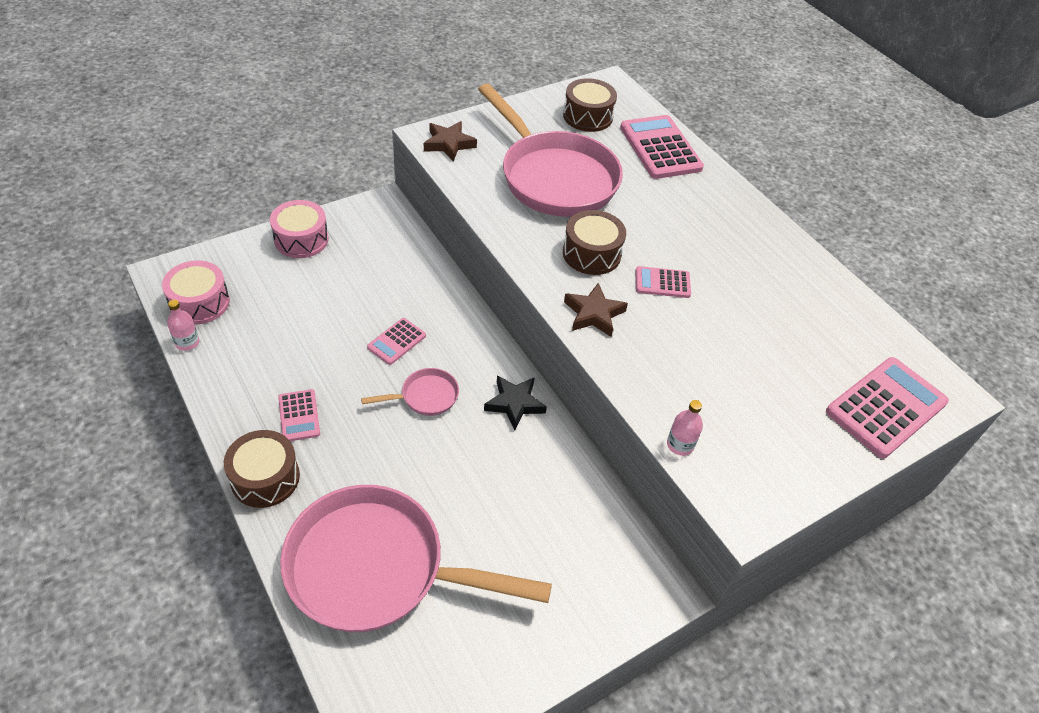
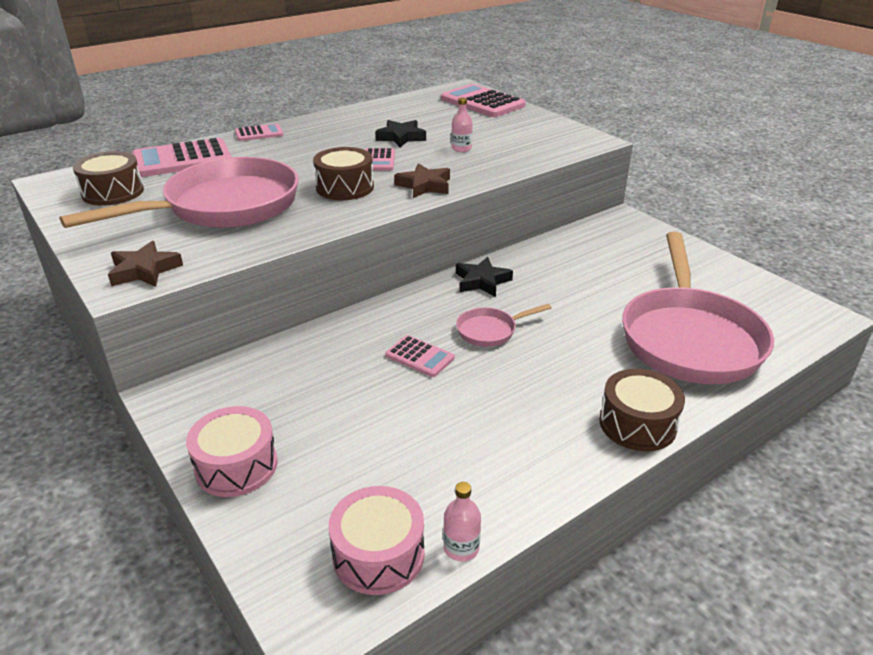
camera: 90 degrees left, 15 degrees down
pink calculator [278,389,320,441] -> pink calculator moved to [235,123,283,141]
pink pan [361,368,459,416] -> pink pan turned 90 degrees counterclockwise [456,304,551,347]
pink bottle [667,400,703,456] -> pink bottle moved to [451,98,473,152]
none -> black star [375,120,426,147]

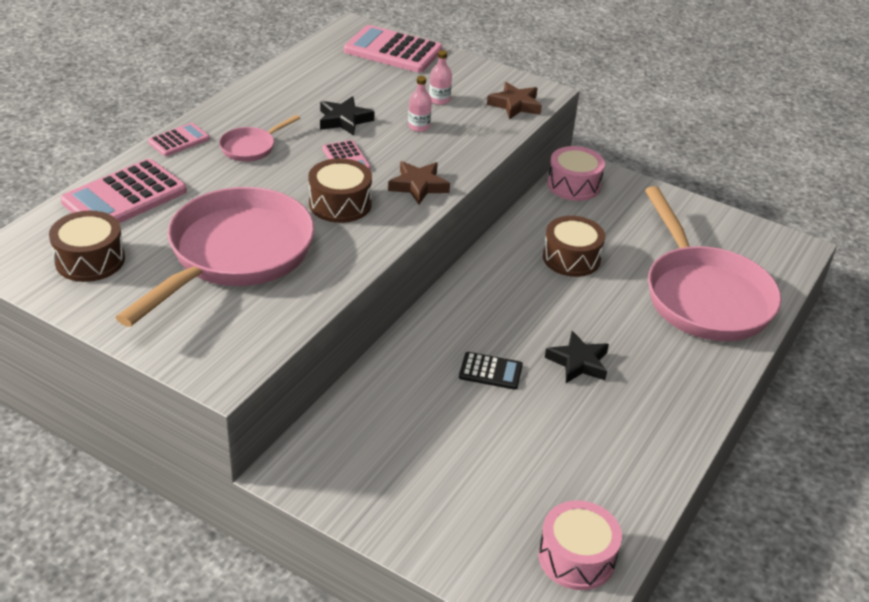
camera: 25 degrees left, 5 degrees up
brown star [108,241,183,287] -> brown star moved to [487,82,542,119]
pink drum [186,406,278,497] -> pink drum moved to [547,146,605,201]
pink calculator [385,335,454,377] -> black calculator [459,352,523,390]
pink bottle [443,482,481,561] -> pink bottle moved to [429,50,452,105]
black star [456,257,513,297] -> black star moved to [545,331,609,383]
pink pan [456,304,551,347] -> pink pan moved to [219,115,300,162]
brown drum [599,369,685,451] -> brown drum moved to [543,216,605,277]

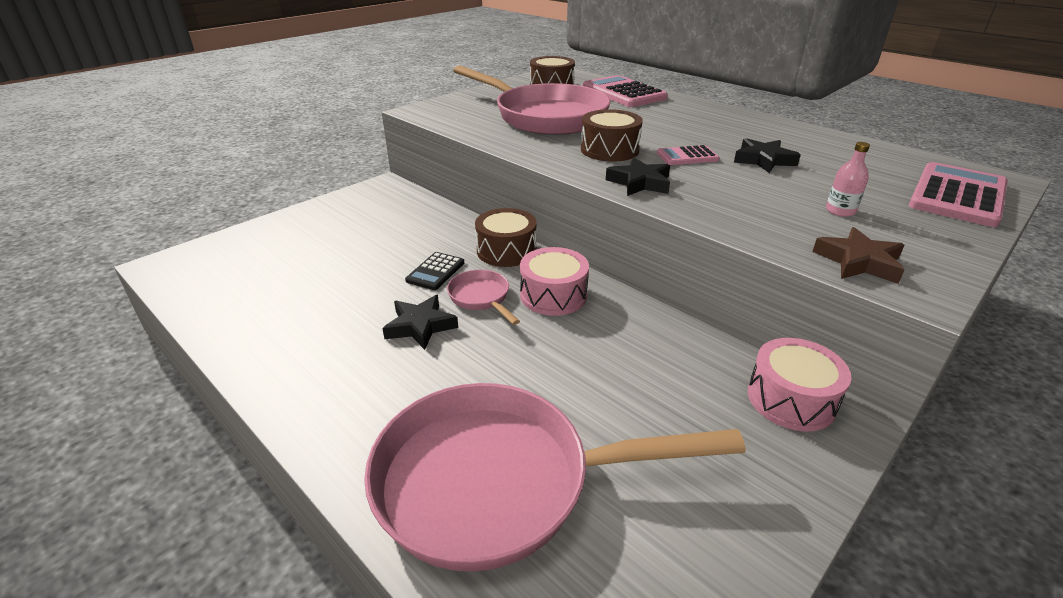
camera: 105 degrees right, 5 degrees down
pink calculator [148,123,210,156] -> none
pink pan [219,115,300,162] -> pink pan moved to [447,270,520,325]
brown star [388,161,450,204] -> black star [606,157,670,196]
pink bottle [408,76,432,132] -> none
pink drum [538,500,622,590] -> pink drum moved to [520,247,589,316]
brown drum [543,216,605,277] -> brown drum moved to [475,208,537,267]

